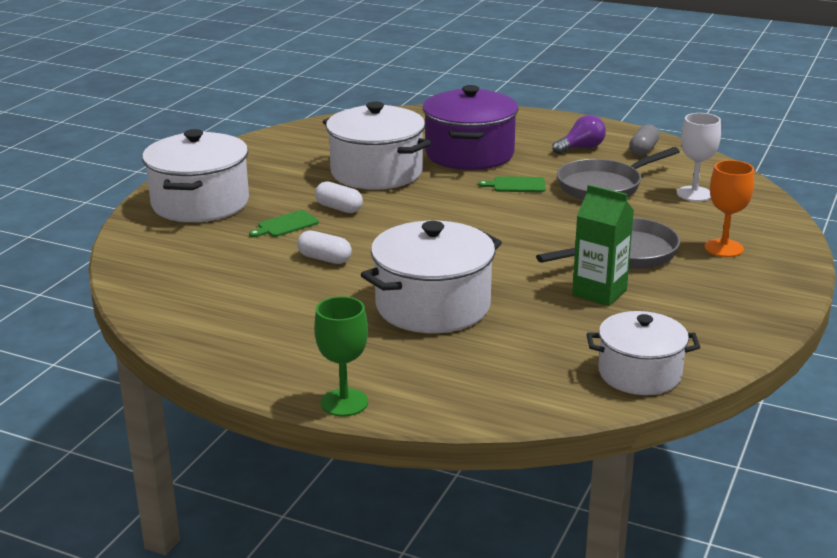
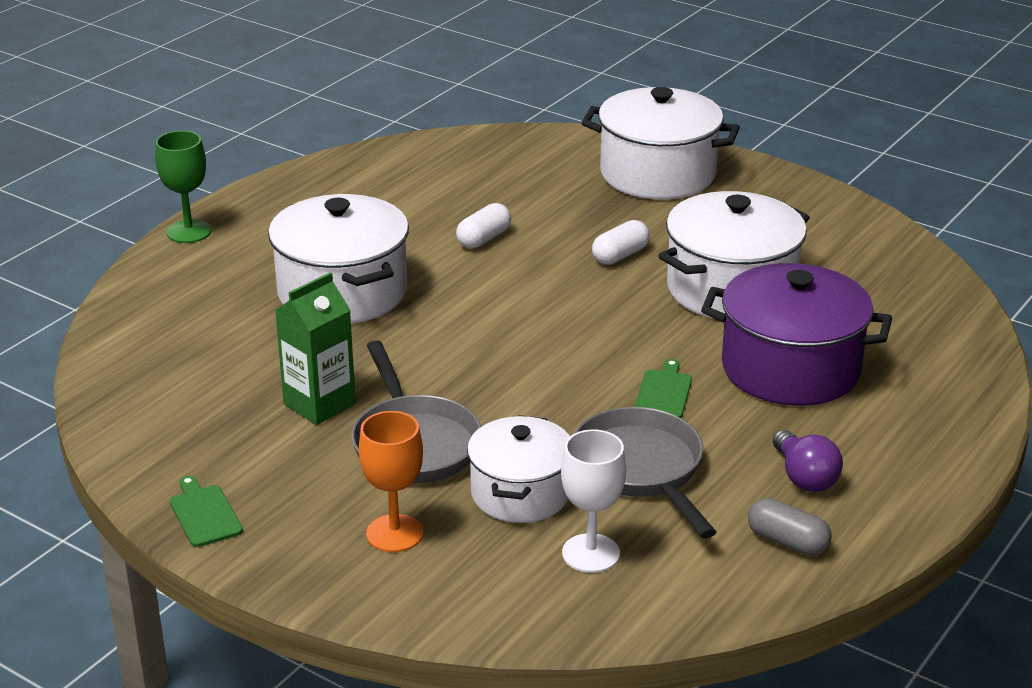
camera: 100 degrees right, 5 degrees up
green cutting board [249,210,319,237] -> green cutting board moved to [170,476,243,547]
white pot [587,311,700,395] -> white pot moved to [467,415,570,523]

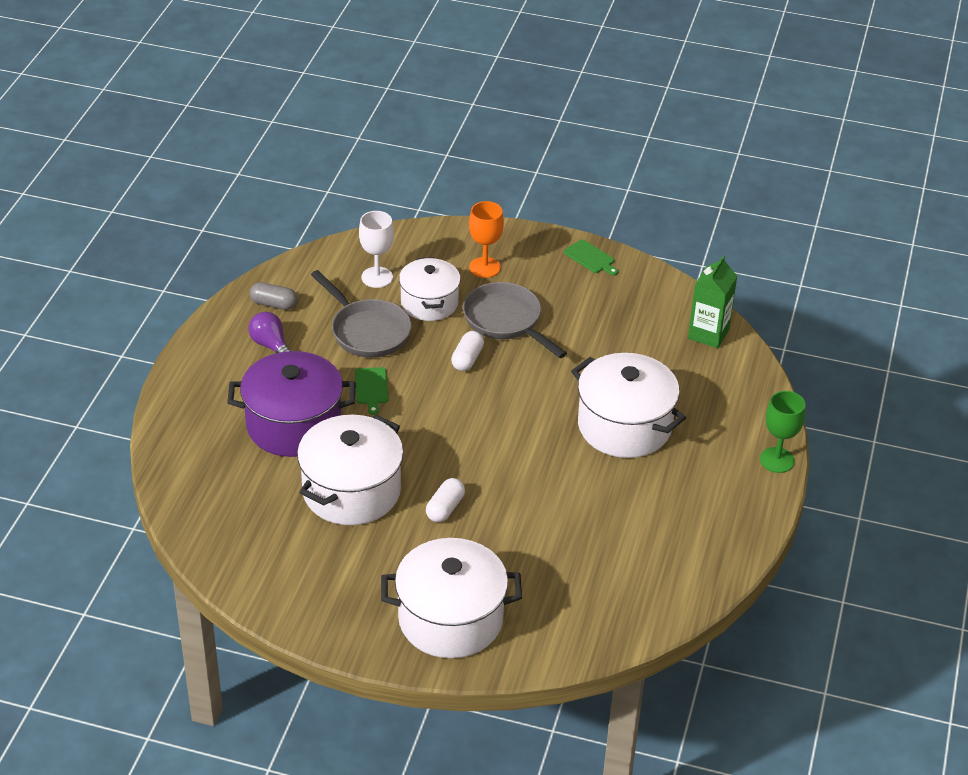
camera: 160 degrees right, 10 degrees up
green carton [275,272,356,425] -> green carton moved to [688,255,737,348]
white capsule [456,203,511,249] -> white capsule moved to [451,331,484,371]

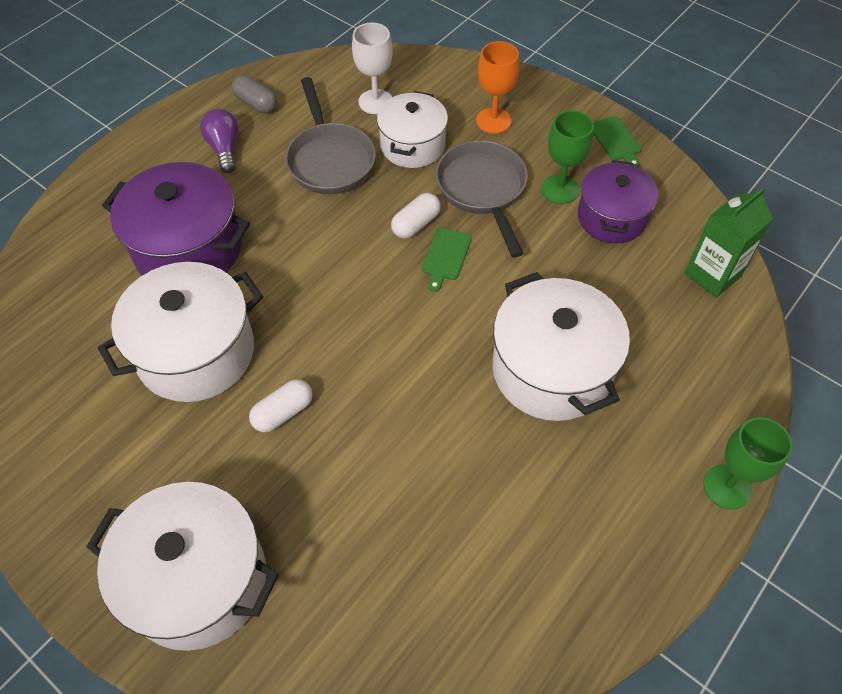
camera: 25 degrees right, 15 degrees up
green cutting board [355,367,389,415] -> green cutting board moved to [422,227,472,292]
none -> green goblet [542,110,594,204]
none -> purple pot [578,160,658,244]

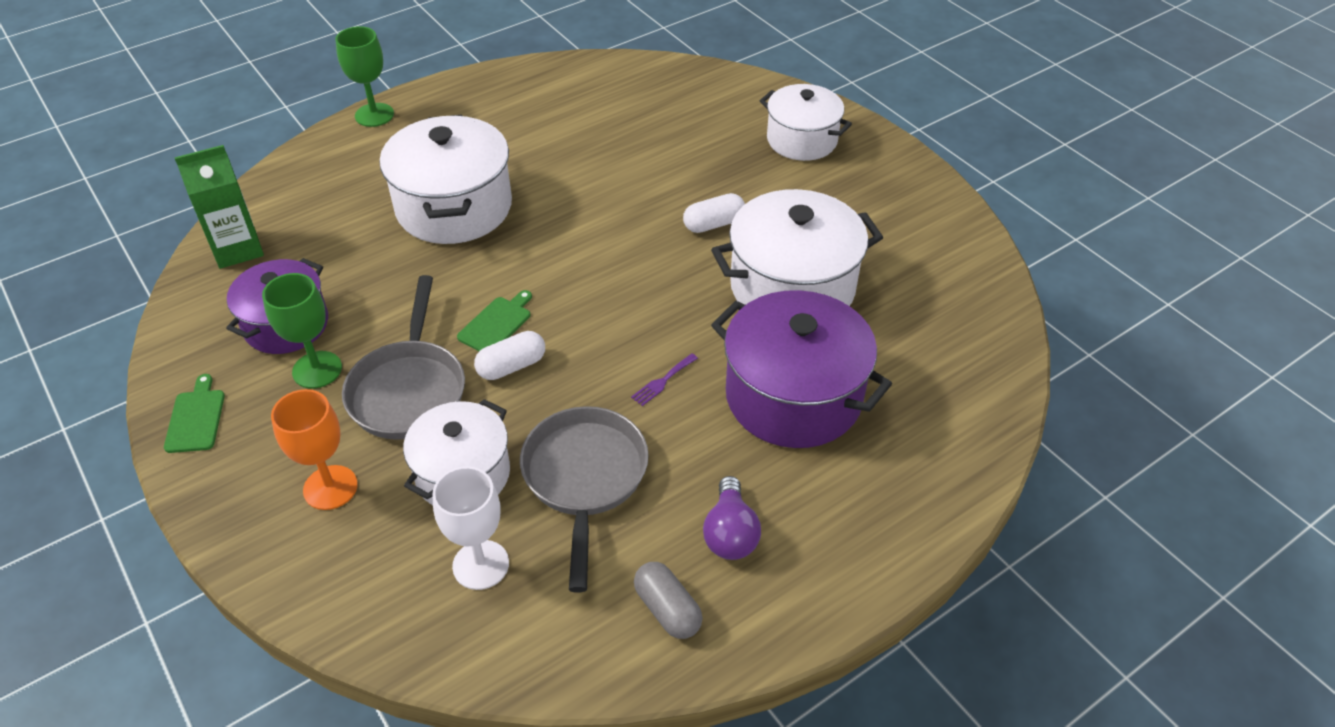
camera: 165 degrees left, 10 degrees down
white pot [86,482,279,651] -> white pot [760,84,852,161], size x0.65
none -> purple fork [631,353,698,406]

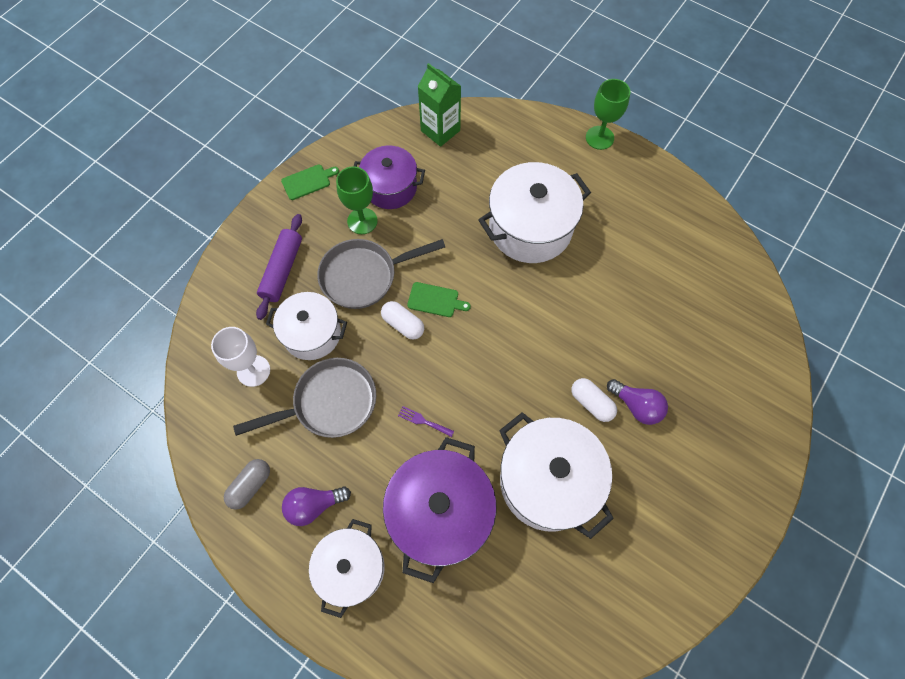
camera: 70 degrees right, 20 degrees up
orange goblet [271,389,358,510] -> purple rolling pin [256,214,302,320]
white pot [760,84,852,161] -> white pot moved to [309,519,385,618]
none -> purple light bulb [607,379,668,425]

